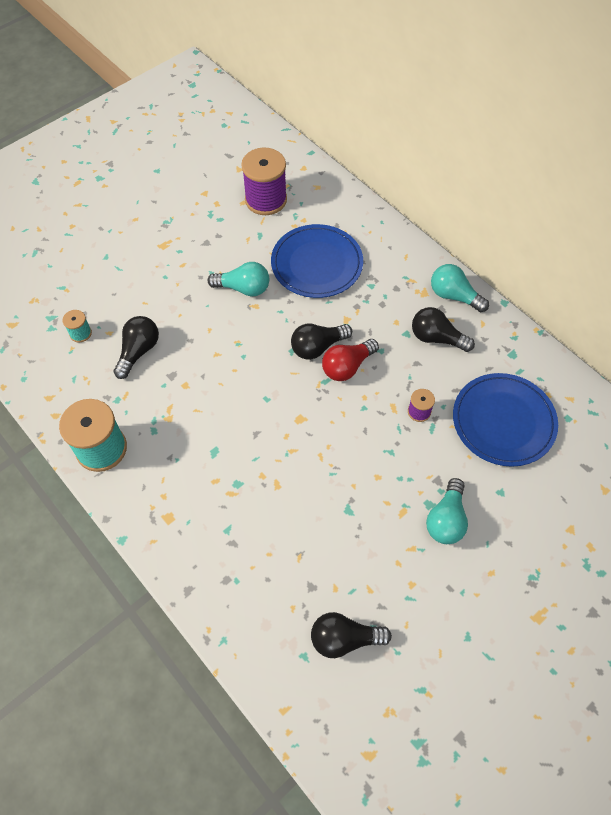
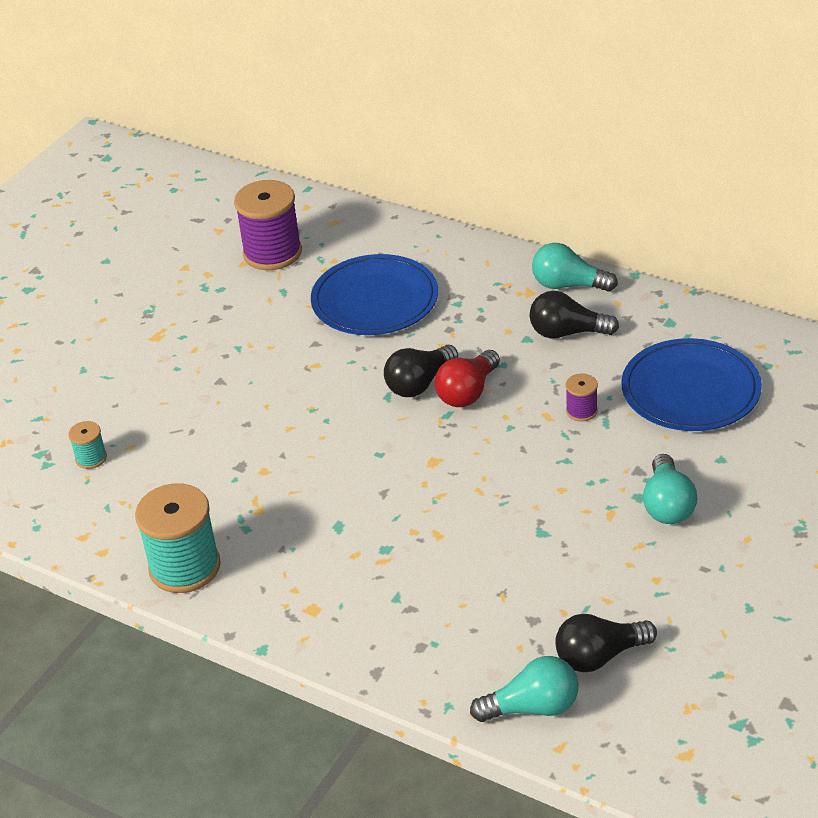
camera: 15 degrees left, 20 degrees down
black light bulb [113,316,159,379] -> none
turquoise light bulb [207,262,269,297] -> turquoise light bulb moved to [470,656,579,722]

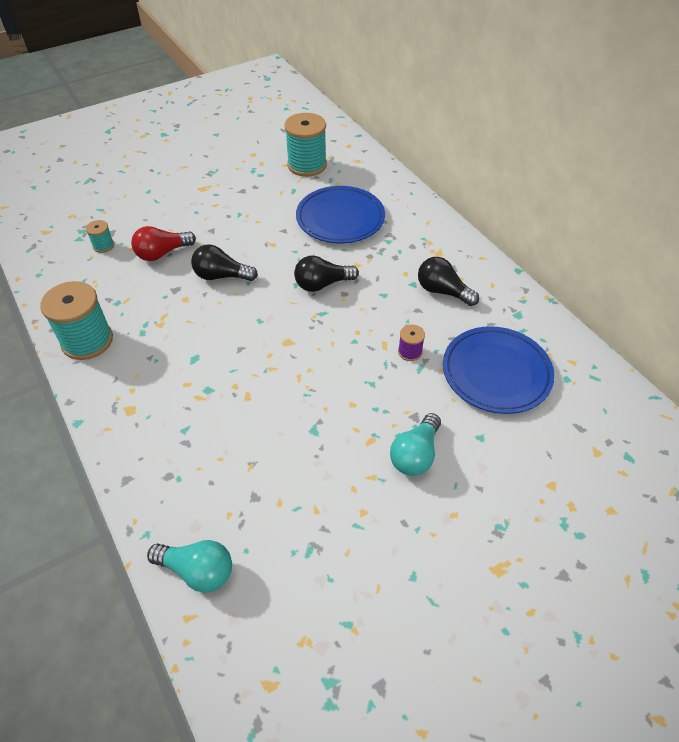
camera: 25 degrees right, 10 degrees up
purple spool [234,180,302,270] -> turquoise spool [285,113,327,176]
red light bulb [435,350,500,407] -> red light bulb moved to [131,226,196,261]
turquoise light bulb [532,243,618,292] -> none
black light bulb [555,614,657,672] -> black light bulb moved to [191,244,258,281]

